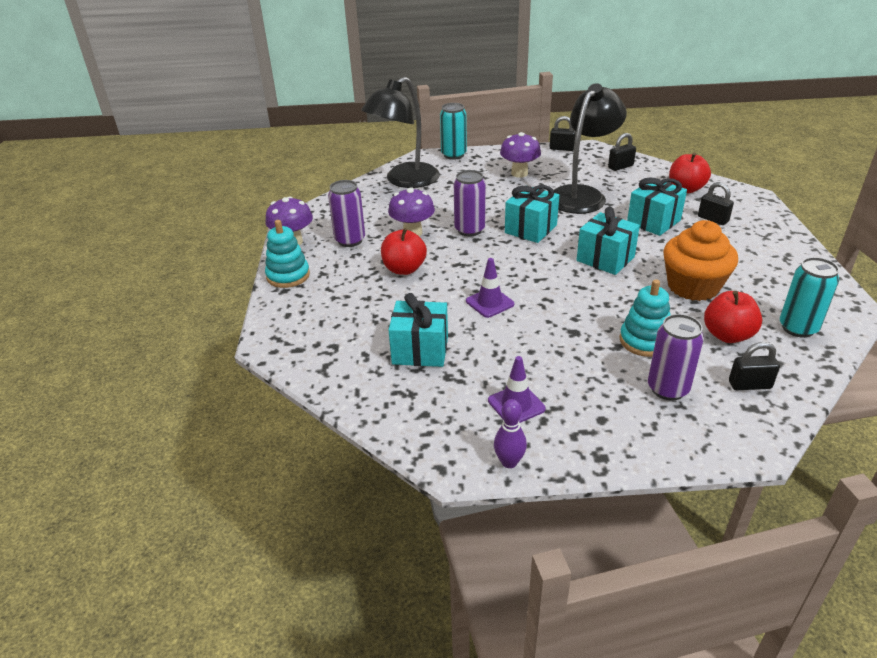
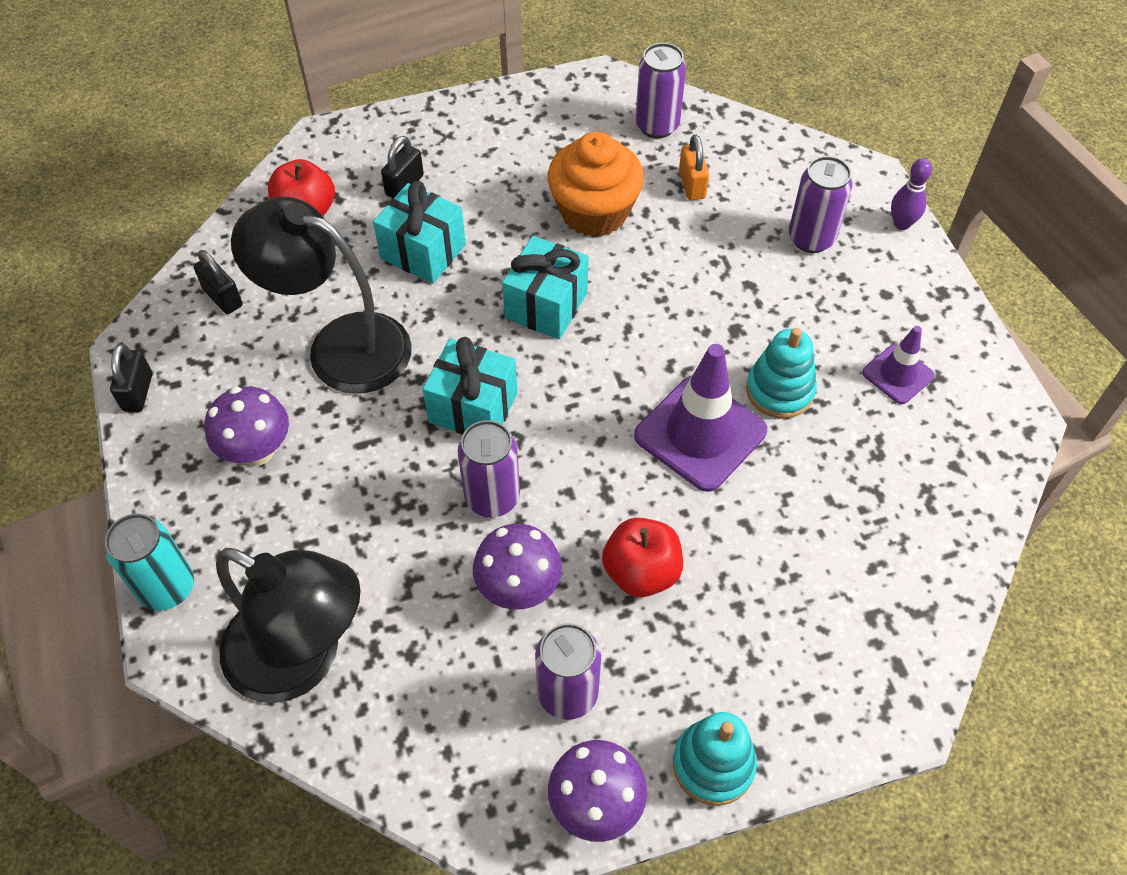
camera: 105 degrees left, 20 degrees up
turquoise gift [389,293,448,367] -> none
purple traffic cone [466,258,514,318] -> purple traffic cone [634,344,767,492], size x1.81
purple bowling pin [494,399,527,468] -> purple bowling pin moved to [891,158,932,230]
turquoise stacking toy [619,279,670,357] -> turquoise stacking toy moved to [746,328,817,419]
red apple [704,291,762,343] -> orange padlock [679,134,709,200]
black padlock [729,342,780,390] -> none
turquoise can [780,257,839,338] -> purple can [635,43,686,138]

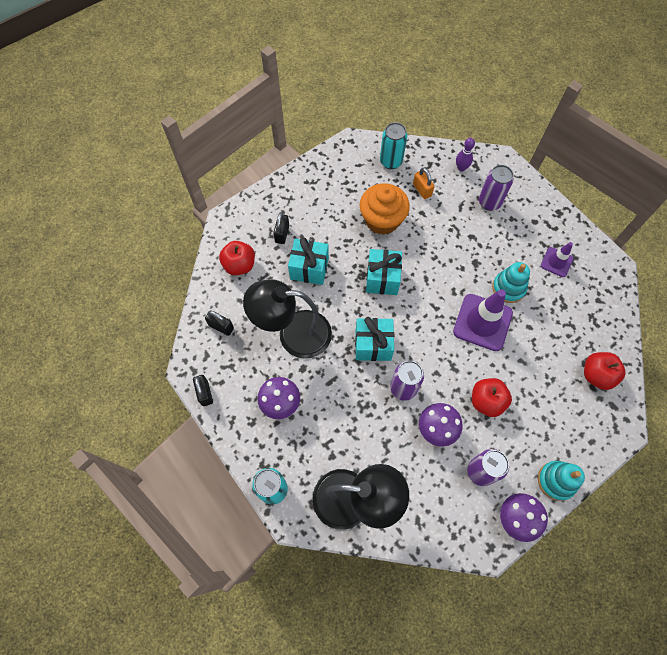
camera: 20 degrees left, 10 degrees up
purple can [635,43,686,138] -> turquoise can [380,122,407,169]
purple bowling pin [891,158,932,230] -> purple bowling pin moved to [456,138,475,171]
none -> red apple [584,352,626,390]

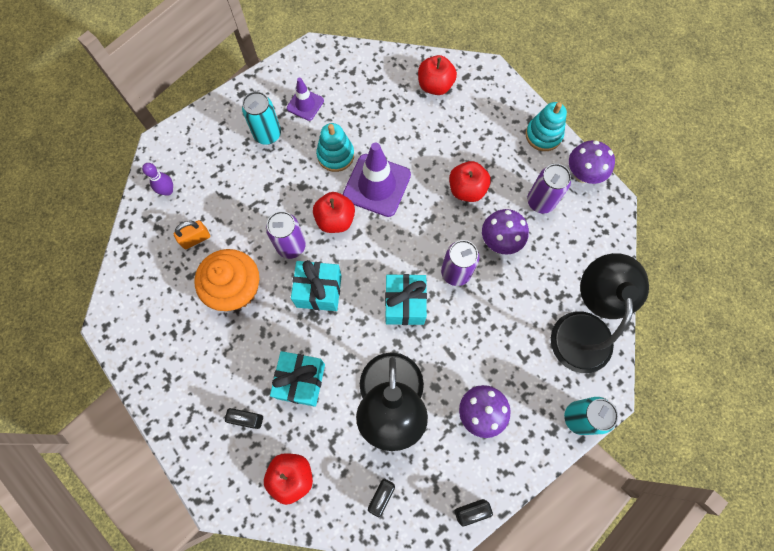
camera: 90 degrees left, 5 degrees up
turquoise can [380,122,407,169] -> turquoise can moved to [242,91,281,145]
purple can [479,165,514,211] -> purple can moved to [266,211,306,259]
none -> red apple [313,192,355,233]

